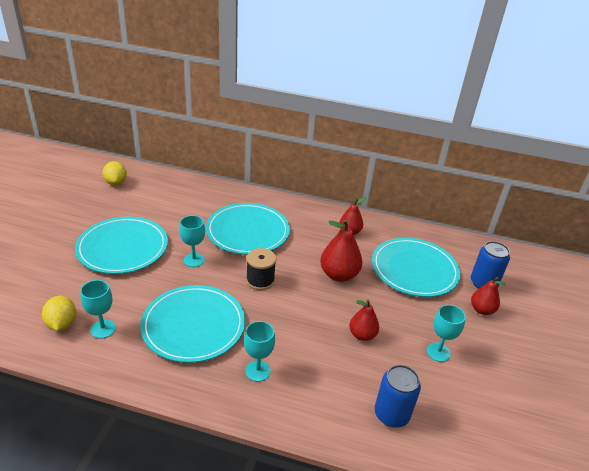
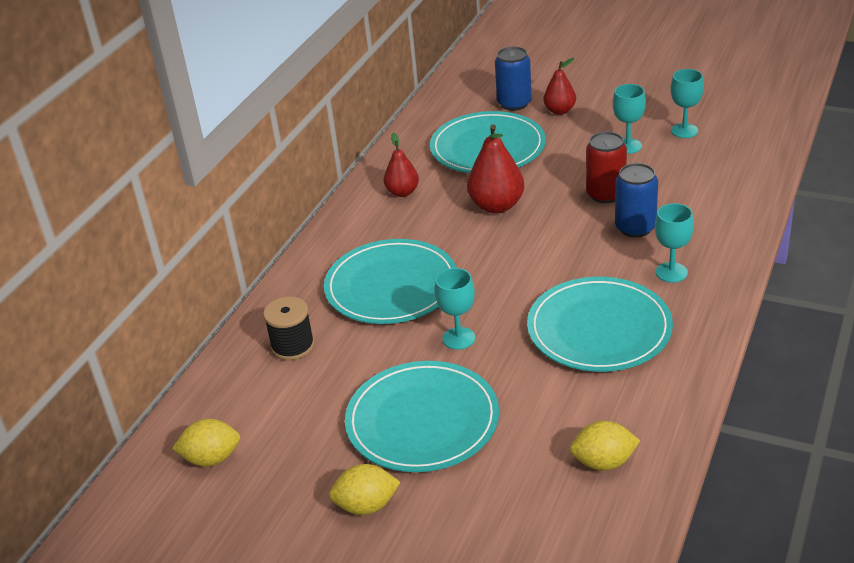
camera: 75 degrees left, 0 degrees up
turquoise goblet [80,280,116,339] -> turquoise goblet moved to [671,69,704,138]
black spool [246,248,276,290] -> black spool moved to [263,297,315,361]
red pear [349,300,379,341] -> red can [586,132,627,203]
blue can [375,365,421,427] -> blue can moved to [615,163,658,238]
none -> yellow lemon [329,464,400,515]

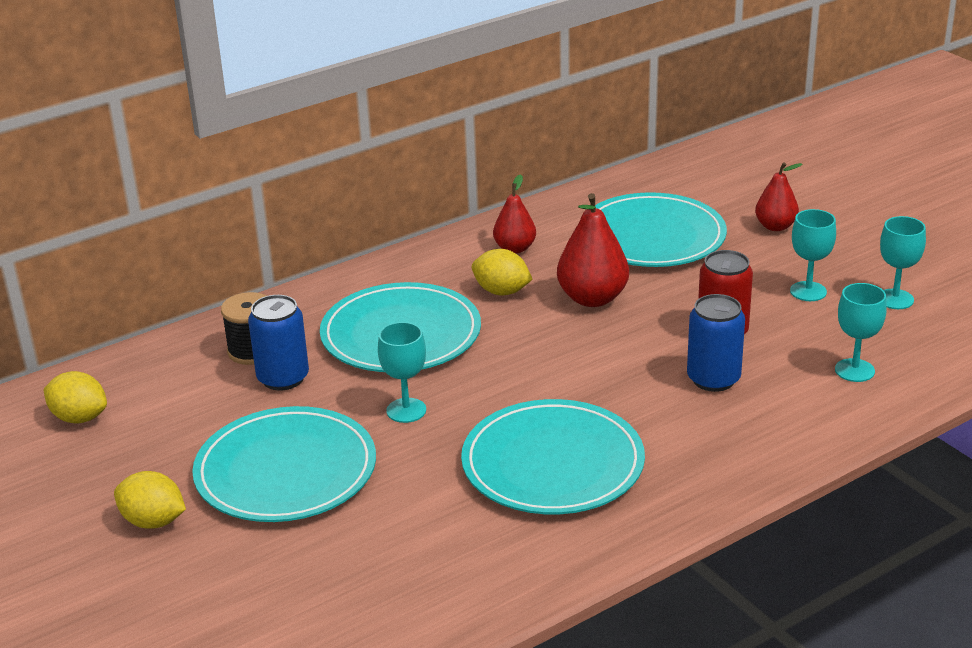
camera: 30 degrees right, 5 degrees down
blue can [495,47,532,111] -> blue can moved to [248,295,309,391]
yellow lemon [570,421,640,471] -> yellow lemon moved to [472,249,533,295]
turquoise goblet [655,203,694,283] -> turquoise goblet moved to [835,283,887,382]

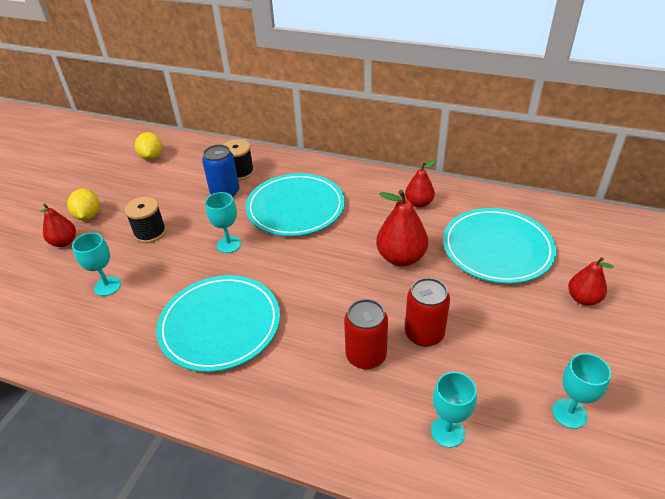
camera: 55 degrees right, 10 degrees up
turquoise plate [192,406,376,522] -> black spool [125,197,166,243]
yellow lemon [472,249,533,295] -> none
blue can [687,294,745,392] -> red can [344,299,388,369]
turquoise goblet [790,209,836,301] -> turquoise goblet moved to [72,233,121,296]
none -> red pear [40,203,76,247]

